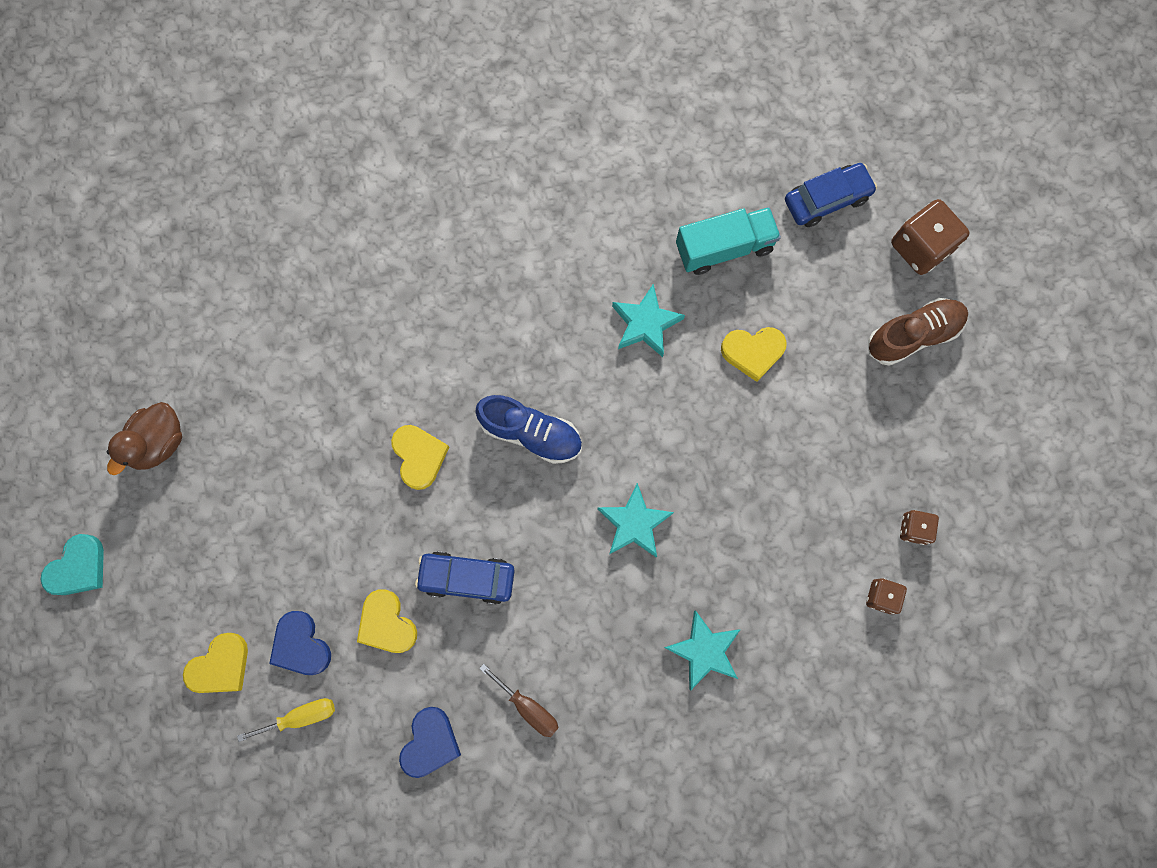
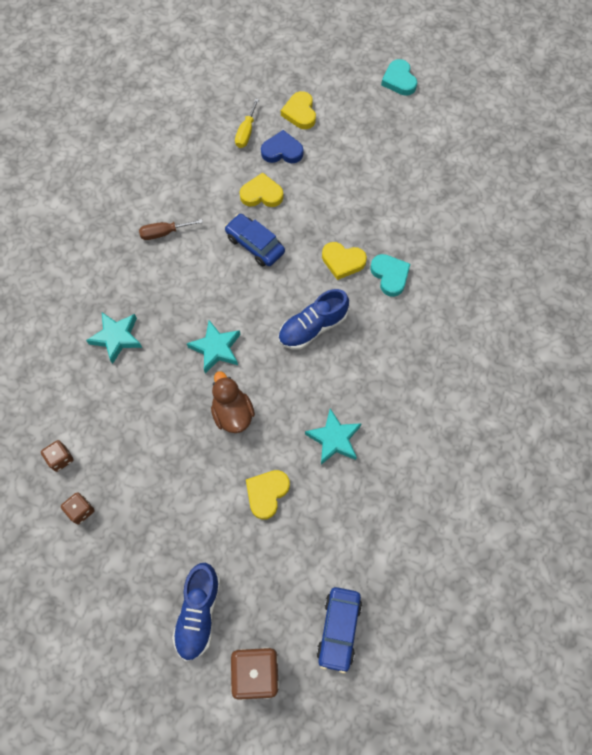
camera: 125 degrees right, 10 degrees down
brown duck [106,402,182,475] -> brown duck moved to [211,371,255,433]
blue heart [399,707,461,778] -> none
blue car [415,551,515,605] -> blue car turned 90 degrees counterclockwise [224,214,285,266]
turquoise truck [676,207,781,275] -> none
brown shoe [868,298,968,366] -> blue shoe [172,563,221,661]
none -> turquoise heart [370,254,410,297]

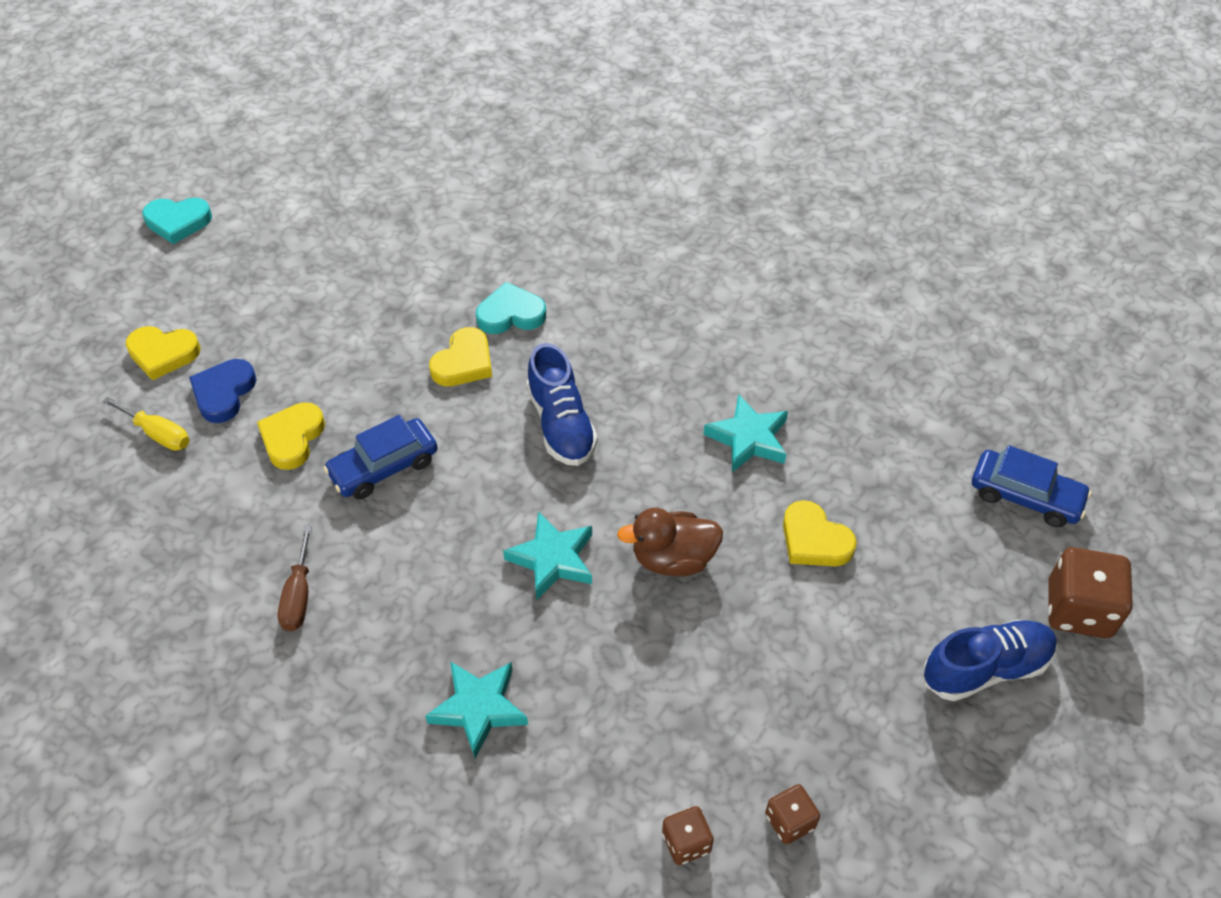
camera: 75 degrees left, 15 degrees down
blue shoe [172,563,221,661] -> blue shoe turned 45 degrees counterclockwise [923,620,1057,701]

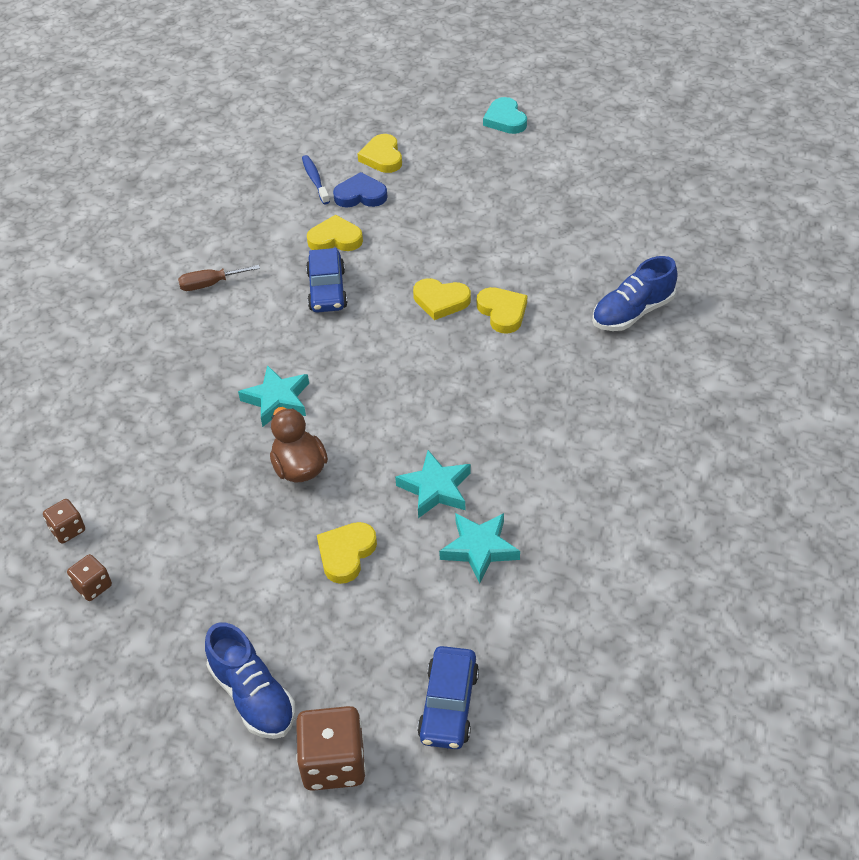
camera: 75 degrees right, 5 degrees down
yellow screwdriver [102,397,190,451] -> blue toothbrush [302,155,330,205]
blue car [323,415,438,499] -> blue car turned 135 degrees counterclockwise [306,248,348,313]
turquoise star [425,661,528,758] -> turquoise star moved to [439,513,520,583]
turquoise heart [476,282,546,334] -> yellow heart [477,287,527,333]
blue shoe [526,343,598,466] -> blue shoe moved to [592,256,678,331]

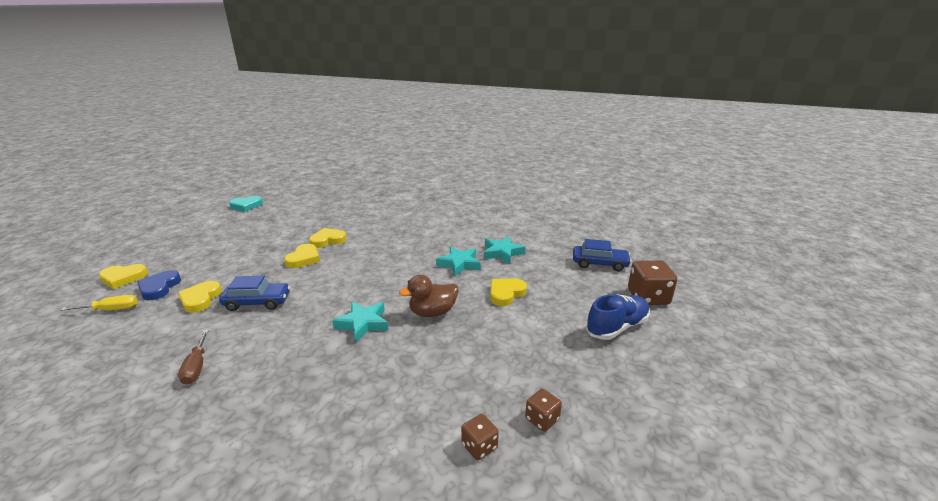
camera: 90 degrees left, 20 degrees down
blue toothbrush [302,155,330,205] -> yellow screwdriver [61,295,138,311]
yellow heart [317,522,377,584] -> yellow heart turned 105 degrees clockwise [490,278,527,306]
turquoise heart [483,97,527,134] -> turquoise heart moved to [229,196,263,212]
blue shoe [592,256,678,331] -> none

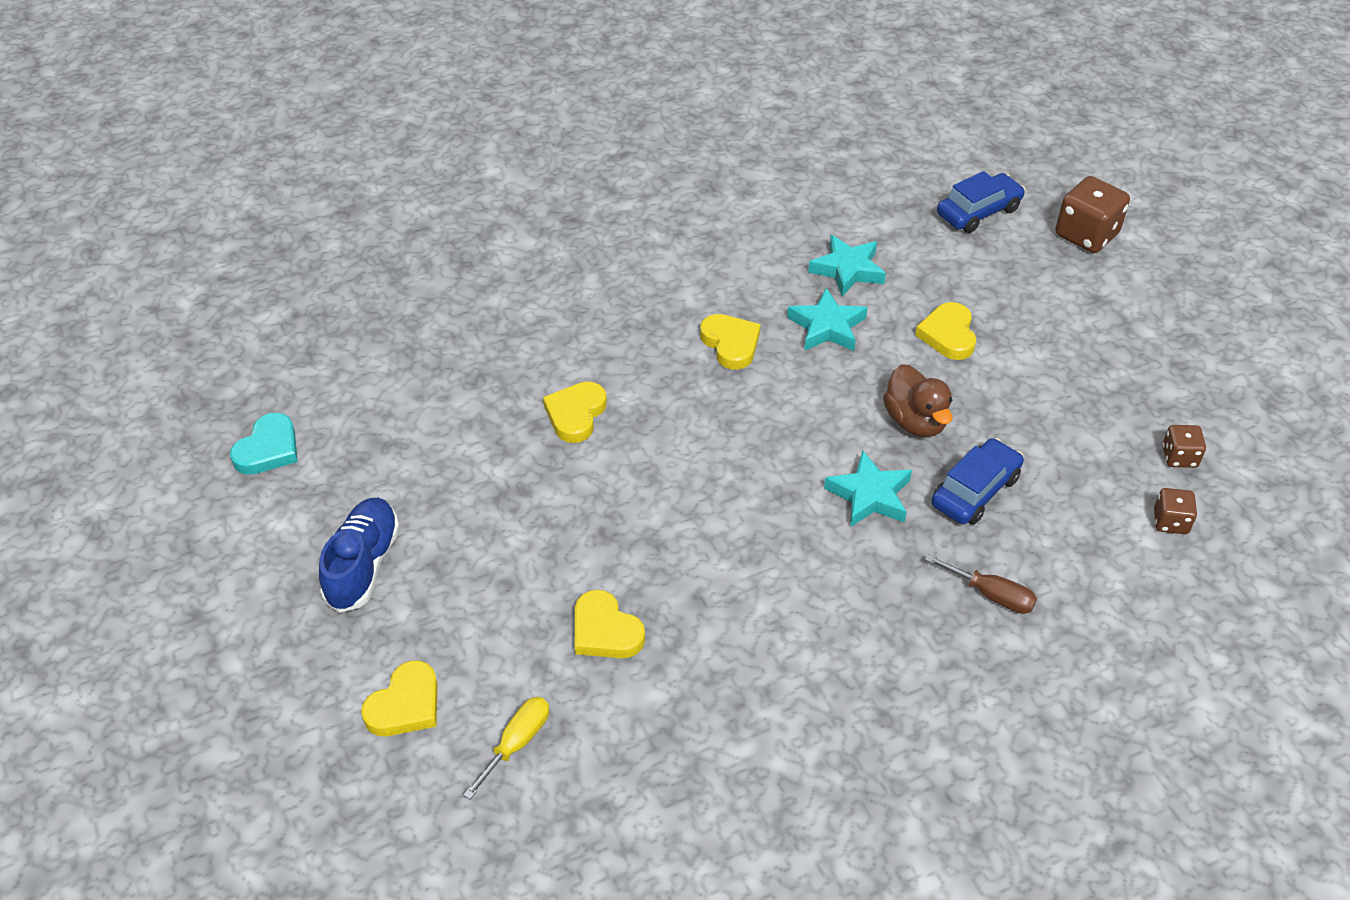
camera: 45 degrees left, 20 degrees up
blue heart [137,270,181,300] -> none
brown screwdriver [178,330,209,385] -> brown screwdriver moved to [925,554,1037,614]
blue car [219,276,291,311] -> blue car moved to [931,438,1024,525]
yellow heart [284,243,320,268] -> yellow heart moved to [700,314,760,370]
brown duck [399,275,458,317] -> brown duck turned 45 degrees counterclockwise [883,364,953,437]
blue shoe [586,294,650,340] -> blue shoe moved to [319,498,400,613]

